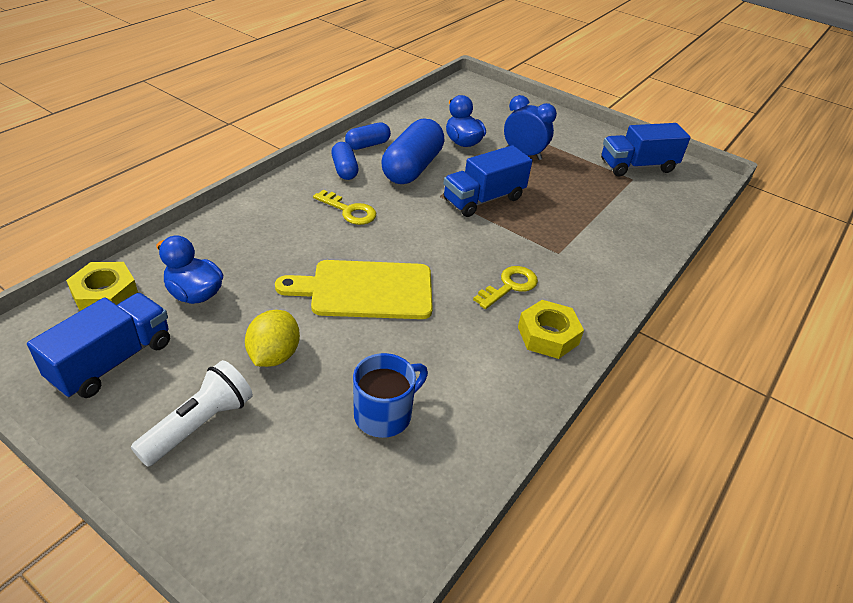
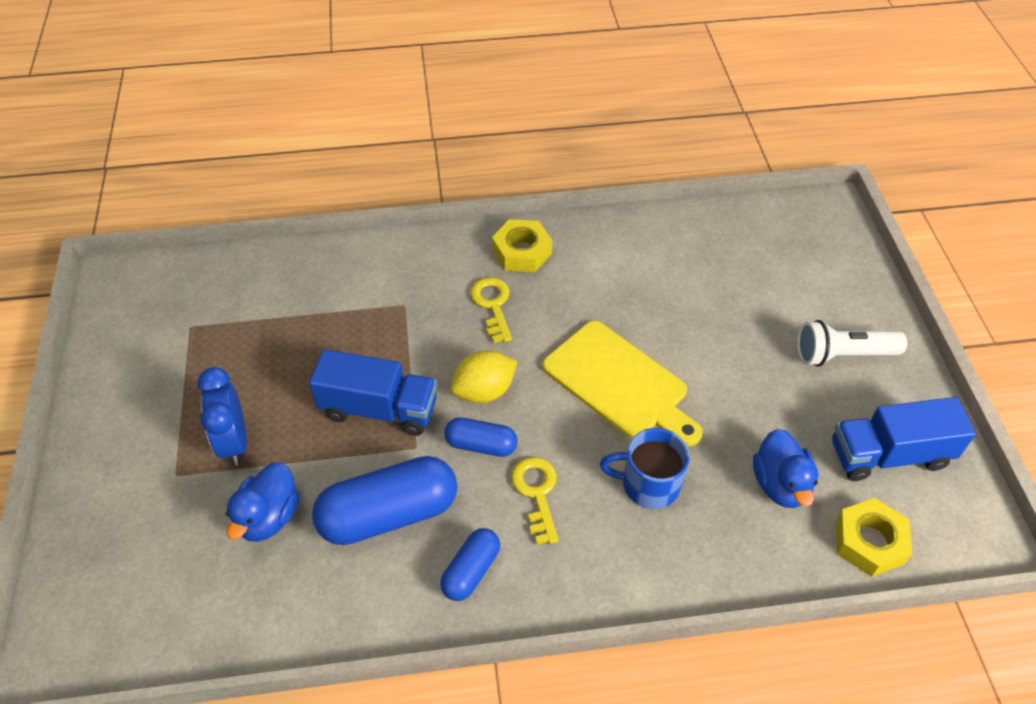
camera: 130 degrees left, 10 degrees up
yellow lemon [245,310,300,367] -> yellow lemon moved to [451,350,517,403]
blue capsule [345,123,391,150] -> blue capsule moved to [444,417,518,457]
blue mug [353,353,428,438] -> blue mug moved to [600,428,690,509]
yellow key [473,266,538,309] -> yellow key turned 75 degrees clockwise [470,277,512,343]
blue truck [601,123,691,176] -> none

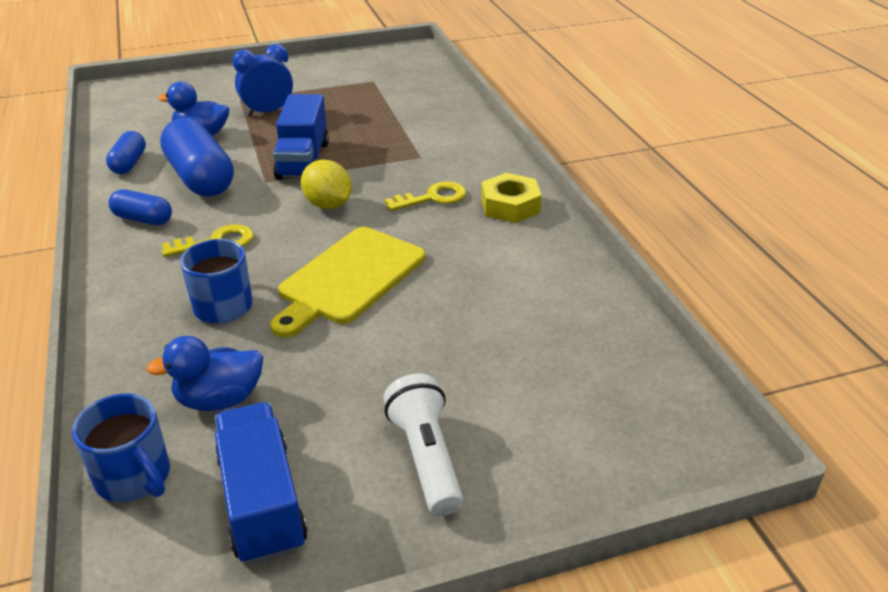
camera: 80 degrees right, 15 degrees down
blue capsule [444,417,518,457] -> blue capsule moved to [106,131,146,174]
yellow nut [836,498,912,577] -> blue mug [72,393,170,502]

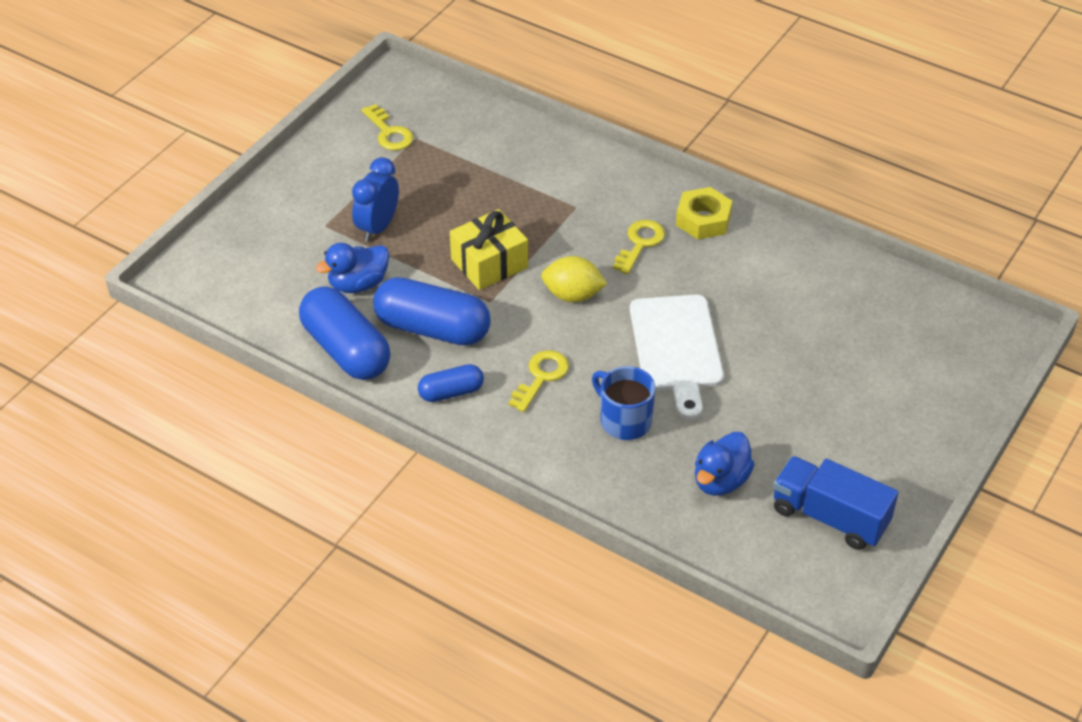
camera: 40 degrees left, 10 degrees up
blue mug [72,393,170,502] -> none
blue capsule [106,131,146,174] -> blue capsule [299,286,391,380], size x1.86
yellow cutting board [270,227,425,338] -> white cutting board [630,295,724,419]
blue truck [273,94,329,180] -> yellow gift [450,209,528,290]
white flashlight [384,373,463,516] -> none
none -> yellow key [361,104,413,150]

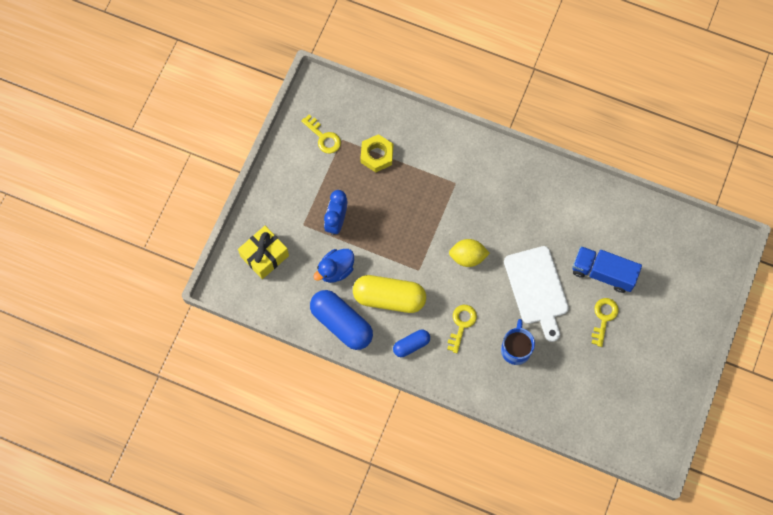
camera: 10 degrees left, 25 degrees up
blue capsule [373,277,491,345] -> yellow capsule [353,275,426,313]
yellow gift [450,209,528,290] -> yellow gift moved to [238,226,289,279]
blue mug [592,366,655,440] -> blue mug turned 60 degrees clockwise [501,319,535,365]
yellow key [613,220,665,274] -> yellow key moved to [591,298,619,347]
yellow nut [676,187,732,239] -> yellow nut moved to [360,134,394,172]
blue duck [695,432,755,496] -> none
blue truck [773,456,899,550] -> blue truck moved to [572,246,642,293]

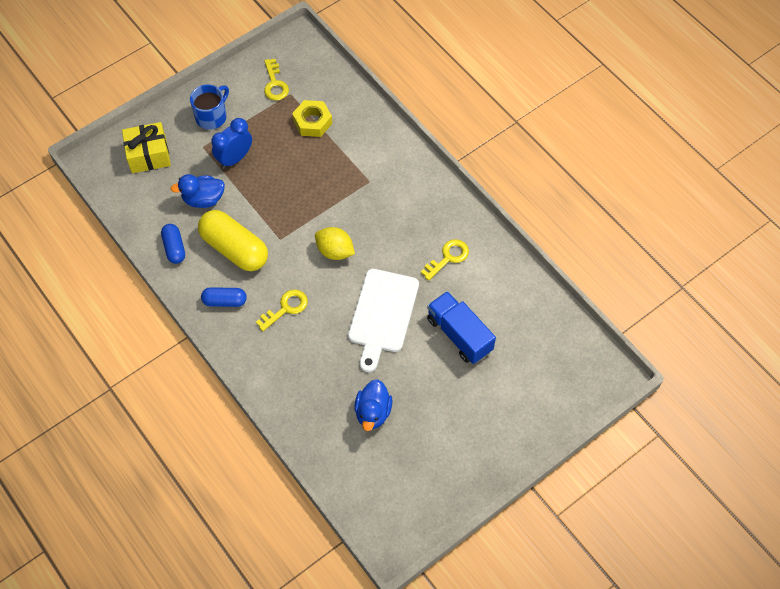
camera: 30 degrees right, 10 degrees down
blue capsule [310,290,373,350] -> blue capsule [161,224,185,264], size x0.54
blue mug [501,319,535,365] -> blue mug moved to [190,85,229,130]
yellow key [591,298,619,347] -> yellow key moved to [421,239,469,281]
none -> blue duck [354,379,392,431]

